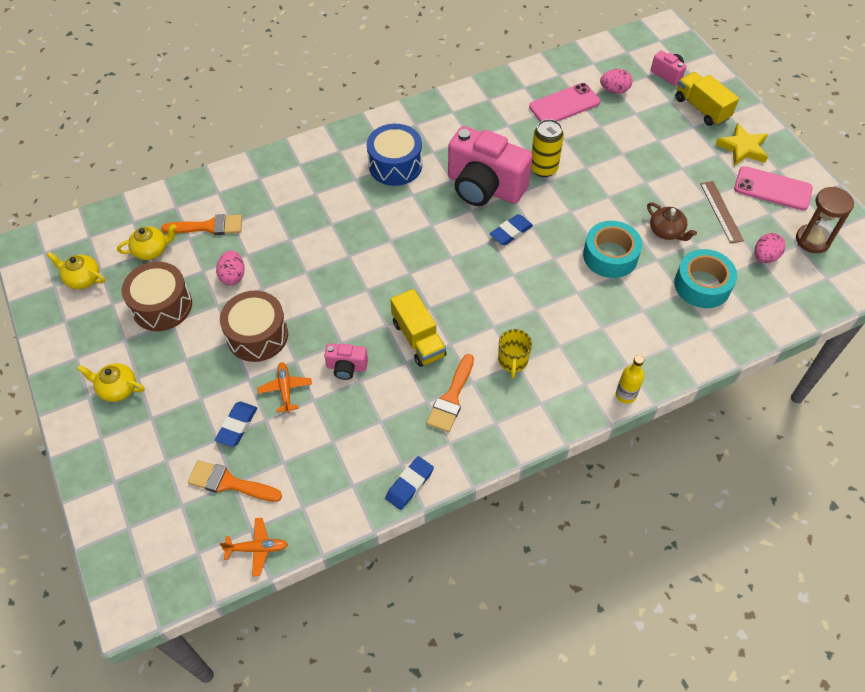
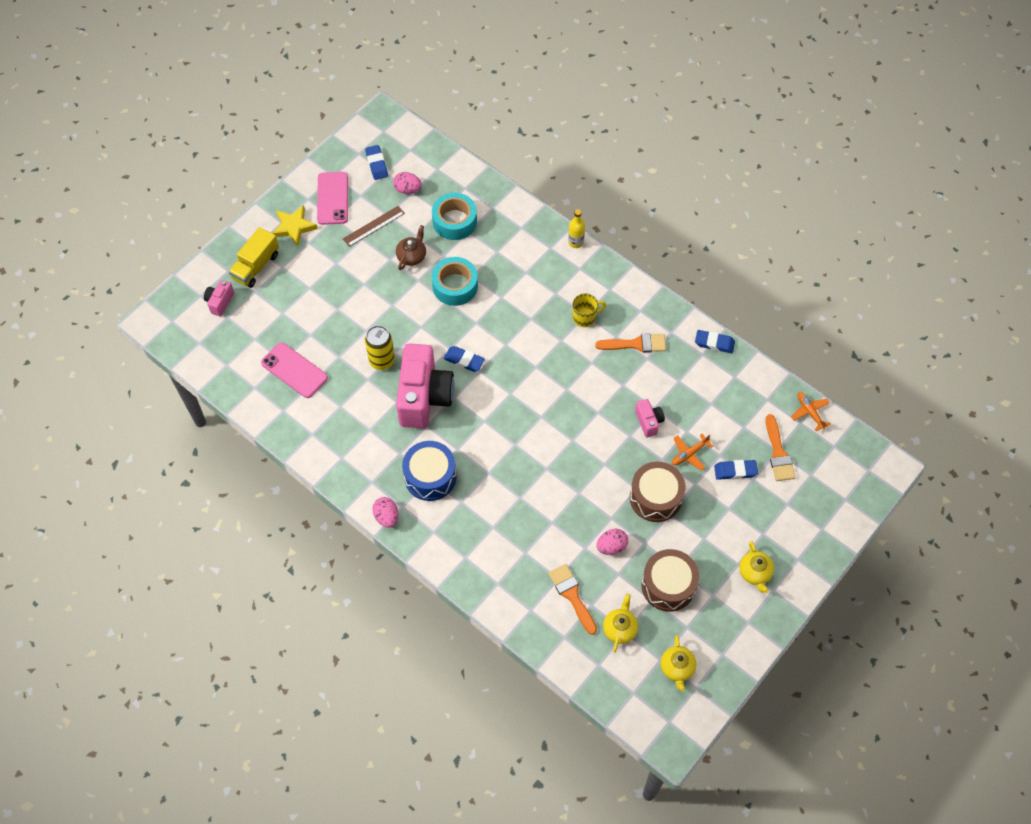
camera: 115 degrees left, 5 degrees up
yellow teapot [117,224,176,260] -> yellow teapot turned 60 degrees clockwise [603,594,638,652]
yellow truck [390,289,446,367] -> none
pink egg [600,69,632,94] -> pink egg moved to [372,497,398,528]
brown hourglass [796,187,854,253] -> blue eraser [365,145,388,180]

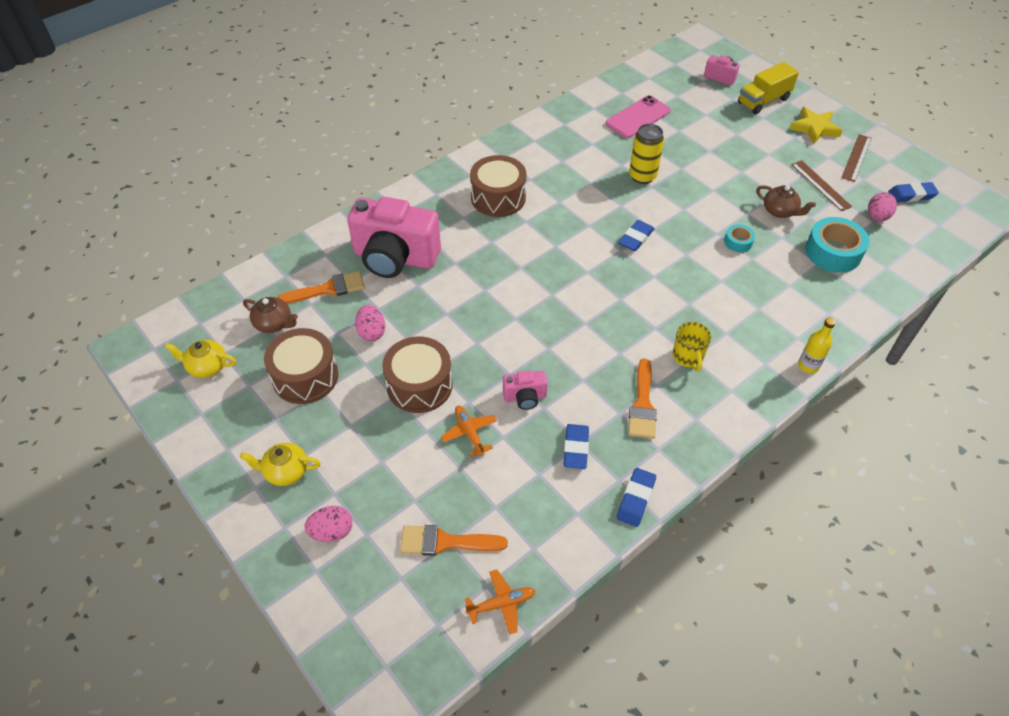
camera: 100 degrees right, 10 degrees down
yellow truck [229,227,279,288] -> yellow truck turned 75 degrees counterclockwise [738,62,799,114]
pink phone [317,172,348,225] -> brown ruler [841,134,872,182]
pink egg [372,497,398,528] -> pink egg moved to [304,506,352,542]
pink camera [396,344,454,428] -> pink camera moved to [347,197,441,278]
blue drum [402,441,456,501] -> brown drum [470,155,526,217]
turquoise tape [432,257,478,306] -> turquoise tape [724,224,755,253], size x0.51
yellow teapot [603,594,638,652] -> brown teapot [243,297,298,333]
blue eraser [714,460,758,480] -> blue eraser moved to [564,424,589,469]

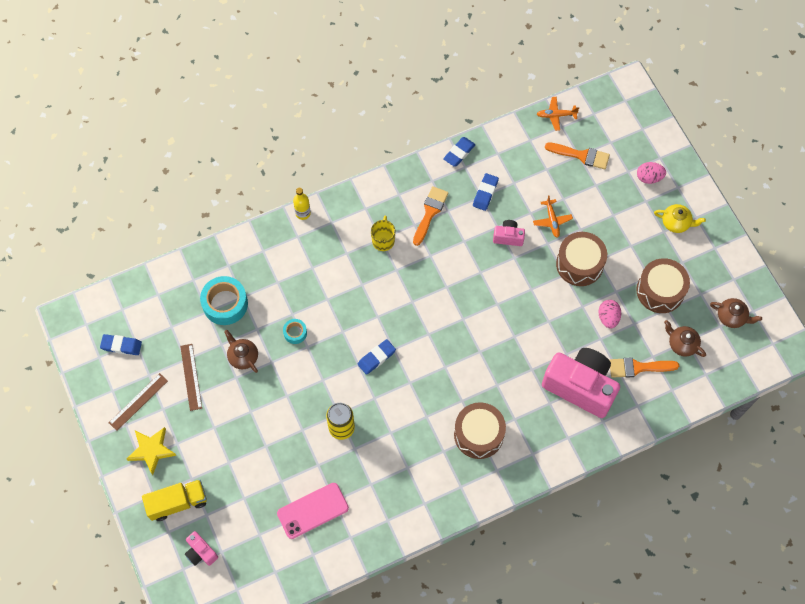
camera: 165 degrees left, 15 degrees up
yellow teapot [165,340,236,378] -> brown teapot [710,298,762,328]
pink egg [868,192,897,222] -> none

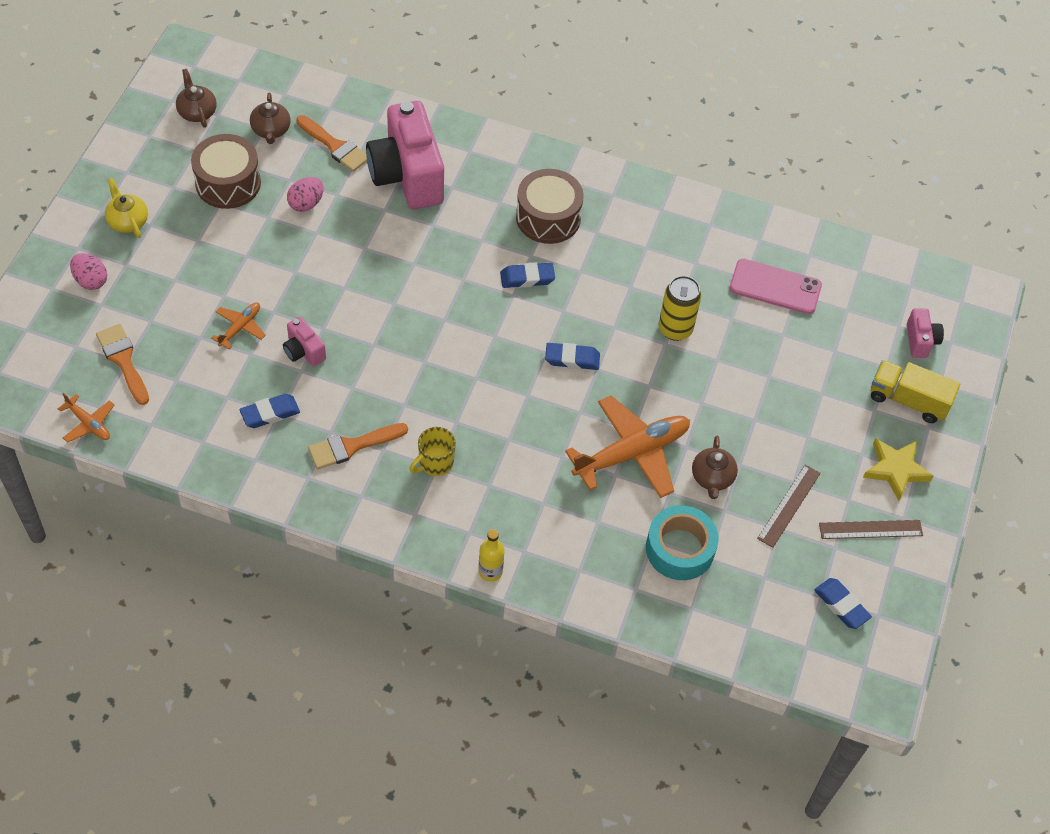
camera: 140 degrees left, 10 degrees down
turquoise tape [283,319,307,344] -> orange plane [565,395,690,498]
blue eraser [443,137,476,167] -> blue eraser moved to [500,263,555,288]
brown drum [556,232,607,286] -> none

